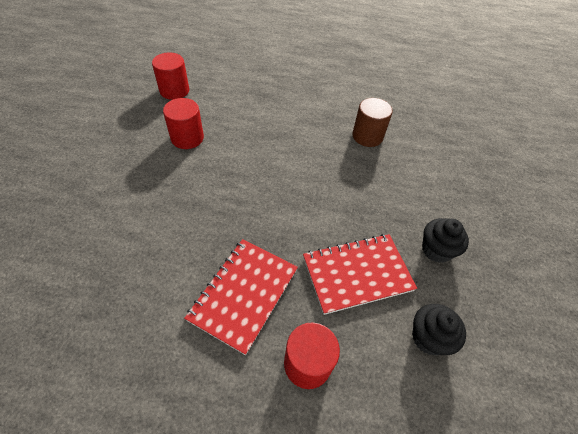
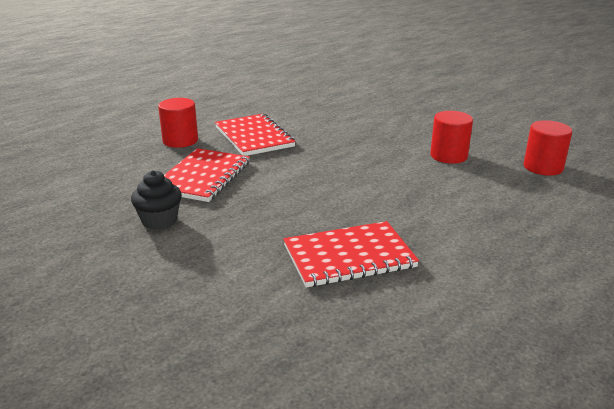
camera: 130 degrees right, 25 degrees down
brown cylinder [352,98,393,147] -> red notebook [283,221,419,288]
black cupcake [412,304,466,355] -> none

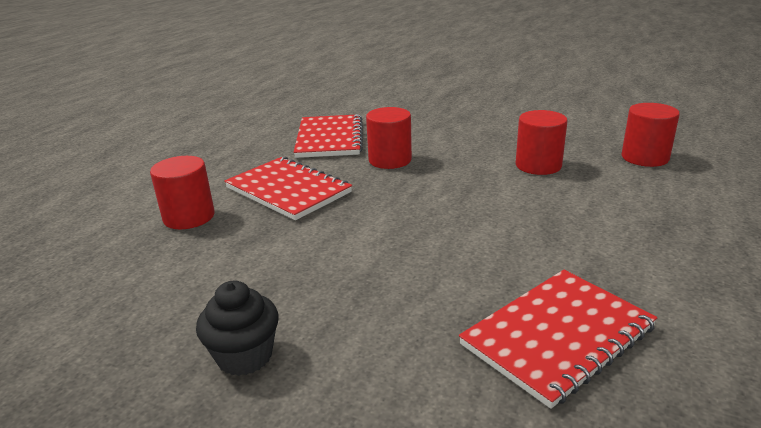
camera: 20 degrees left, 0 degrees up
red notebook [164,148,250,202] -> red notebook moved to [294,114,363,158]
none -> red cylinder [366,107,412,169]

